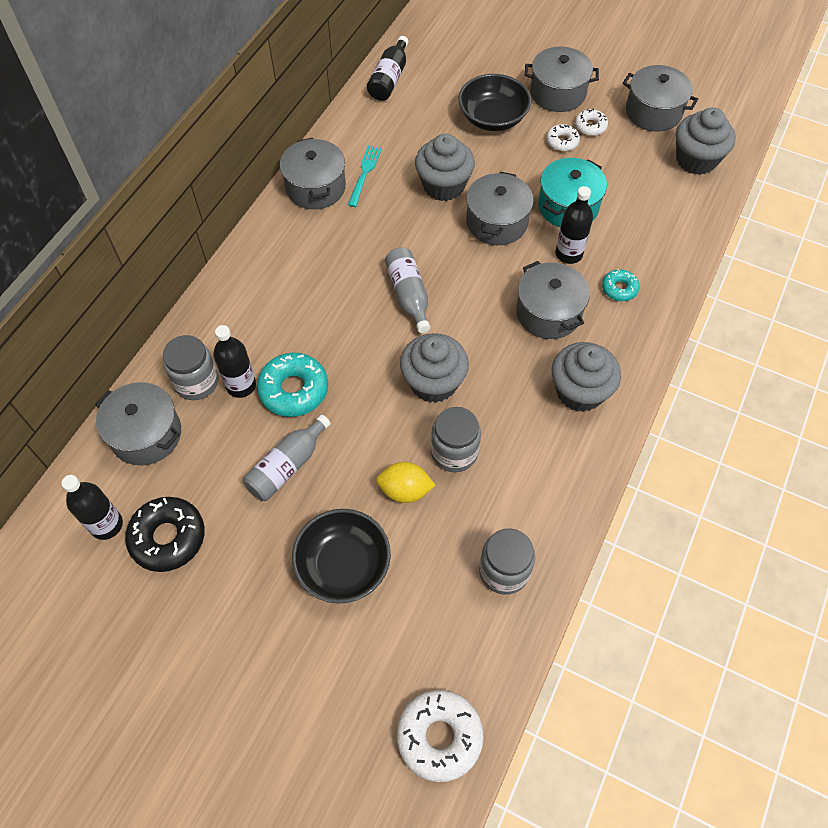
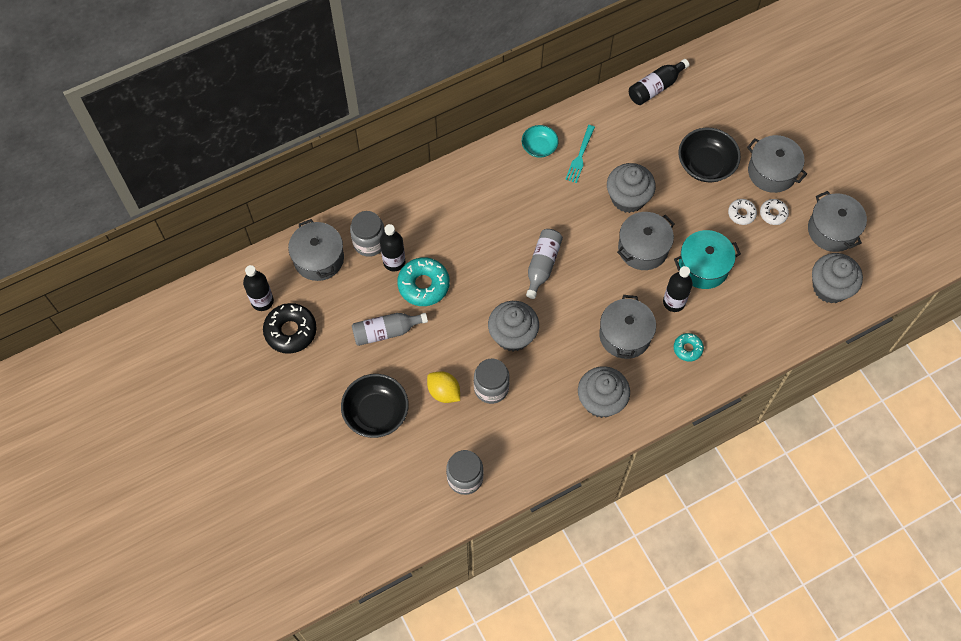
camera: 35 degrees right, 5 degrees up
grey pot [280,138,346,209] -> turquoise bowl [522,125,558,158]
turquoise fork [348,145,382,207] -> turquoise fork turned 150 degrees clockwise [565,125,595,183]
white donut [397,690,484,782] -> none

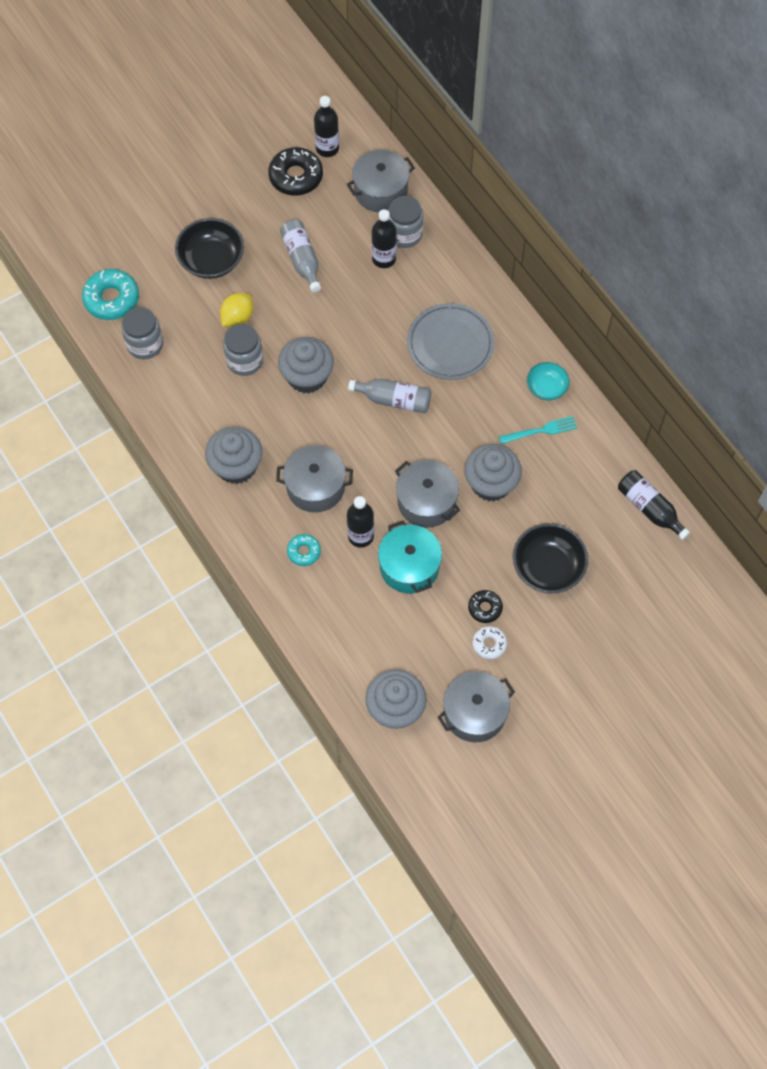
camera: 85 degrees right, 0 degrees up
turquoise donut [397,257,450,306] -> turquoise donut moved to [82,269,139,320]
turquoise fork [565,125,595,183] -> turquoise fork turned 150 degrees clockwise [499,416,577,444]
white donut [728,199,757,225] -> black donut [468,590,503,623]
grey pot [747,135,807,193] -> none
none -> grey plate [407,303,494,380]

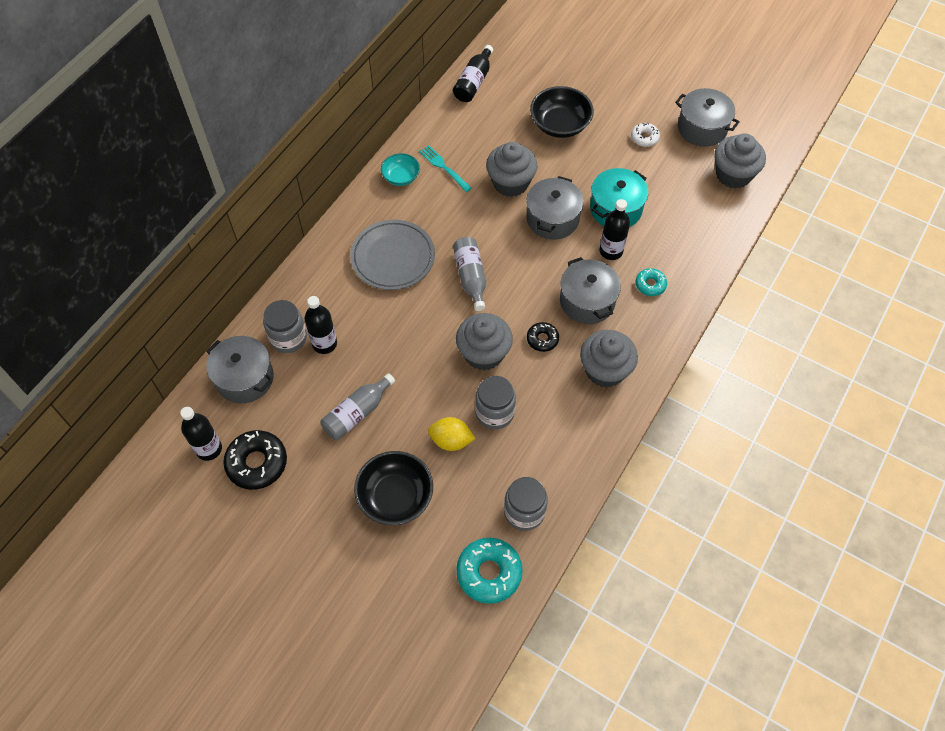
camera: 115 degrees left, 5 degrees down
black donut [468,590,503,623] -> black donut moved to [527,322,559,352]

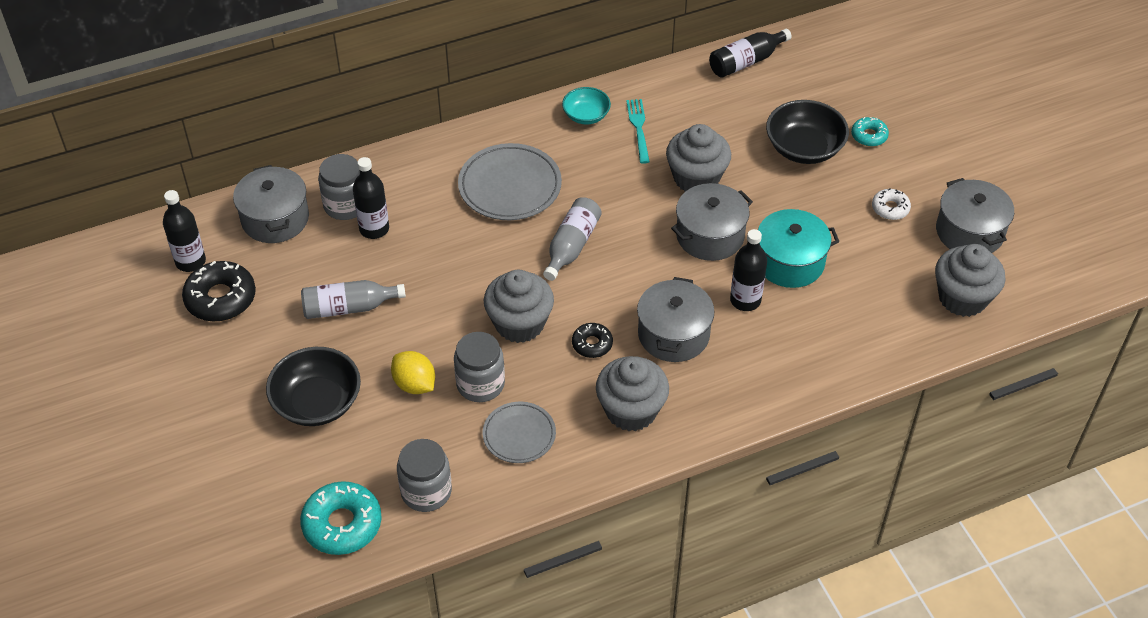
camera: 35 degrees right, 10 degrees down
turquoise donut [636,268,667,296] -> turquoise donut moved to [851,117,889,146]
none -> grey plate [483,402,556,463]

